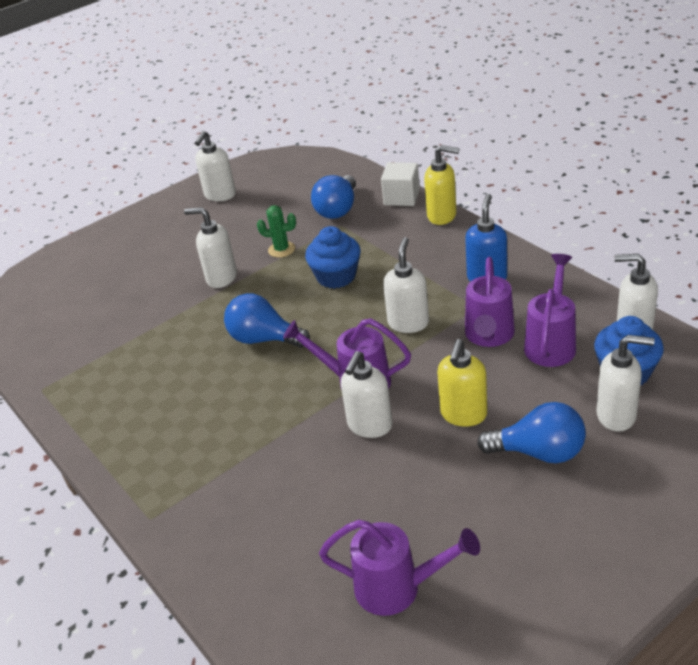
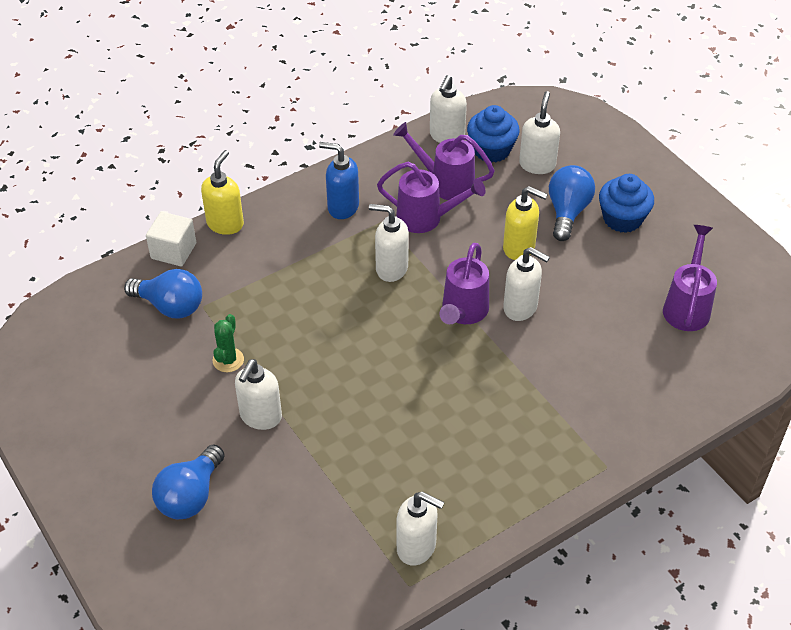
camera: 90 degrees left, 10 degrees up
white soap dispenser [195,131,236,201] -> white soap dispenser moved to [397,492,445,566]
blue light bulb [224,293,310,348] -> blue light bulb moved to [152,445,225,519]
blue cupcake [305,226,361,289] -> blue cupcake moved to [599,174,654,233]

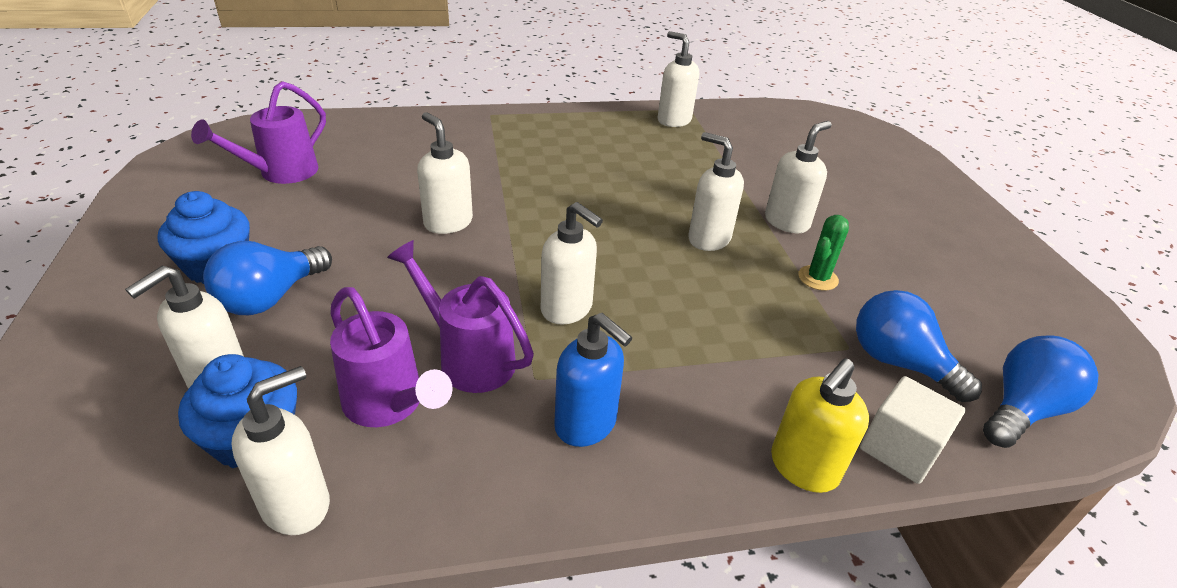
camera: 160 degrees left, 10 degrees down
blue light bulb [152,445,225,519] -> blue light bulb moved to [983,335,1099,448]
purple watering can [439,243,489,324] -> none
yellow soap dispenser [503,186,548,260] -> none
none -> white soap dispenser [688,132,744,251]

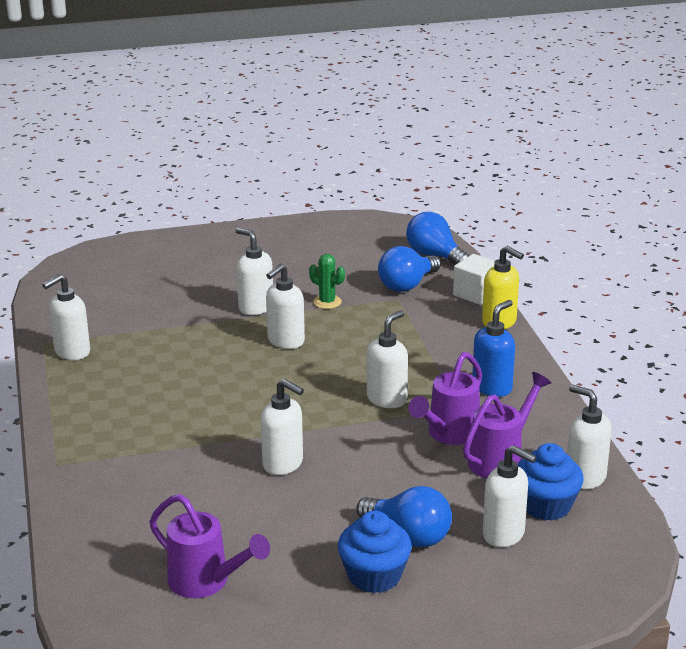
camera: 90 degrees left, 10 degrees down
white soap dispenser [417,112,473,234] -> white soap dispenser turned 105 degrees counterclockwise [261,379,304,475]

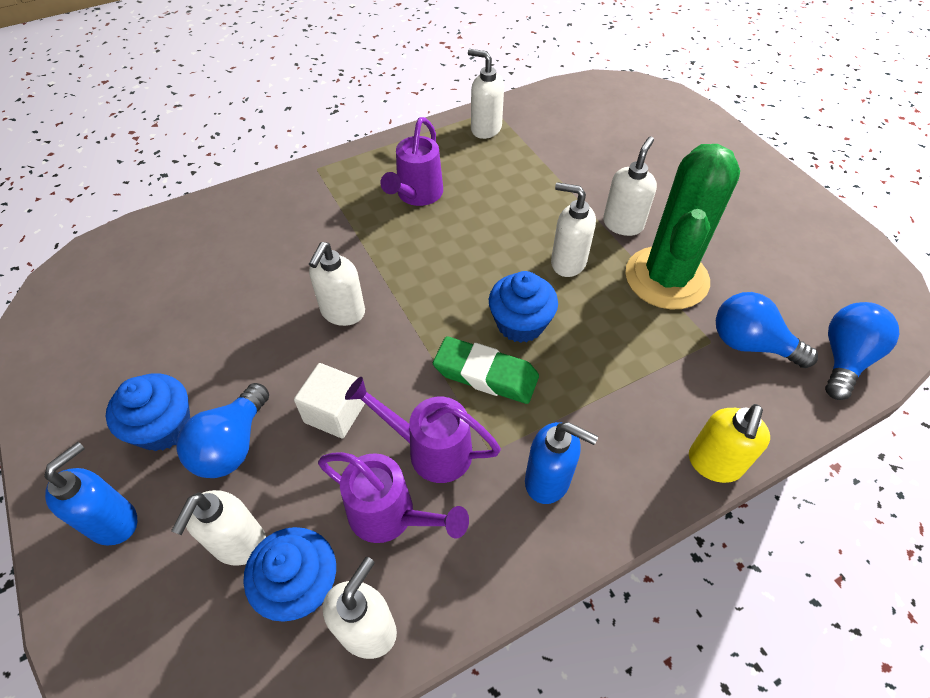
camera: 75 degrees right, 25 degrees up
purple watering can [149,494,270,598] -> purple watering can moved to [380,117,443,206]
green cactus [309,254,345,309] -> green cactus [625,144,740,310], size x2.50
white soap dispenser [367,310,408,408] -> green eraser [433,336,539,404]
white cube [453,254,495,305] -> white cube moved to [294,363,365,439]
none -> blue soap dispenser [44,442,137,546]
none -> blue cupcake [489,271,558,343]

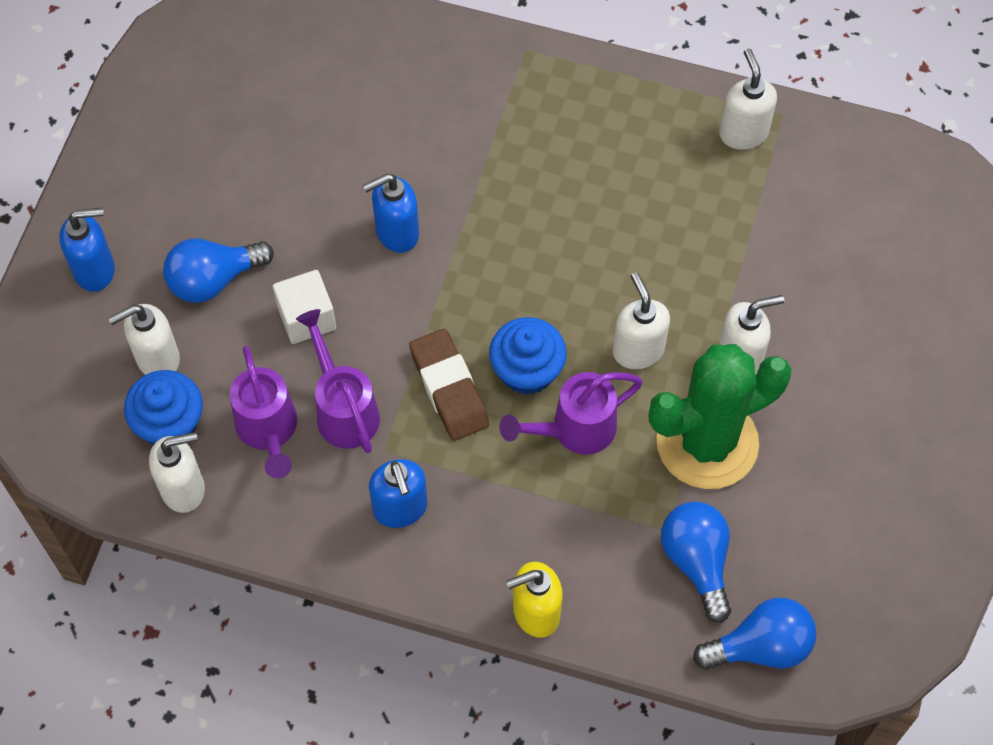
camera: 45 degrees right, 10 degrees up
blue cupcake [106,373,190,451] -> none
white soap dispenser [309,242,365,326] -> blue soap dispenser [363,173,419,253]
purple watering can [380,117,443,206] -> purple watering can moved to [500,372,643,455]
green eraser [433,336,539,404] -> brown eraser [409,329,489,441]

